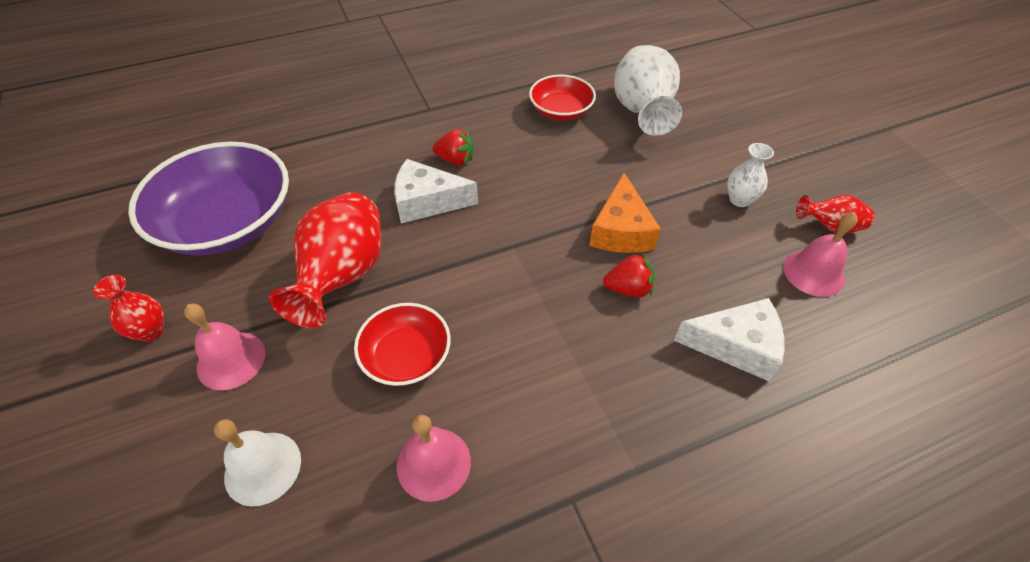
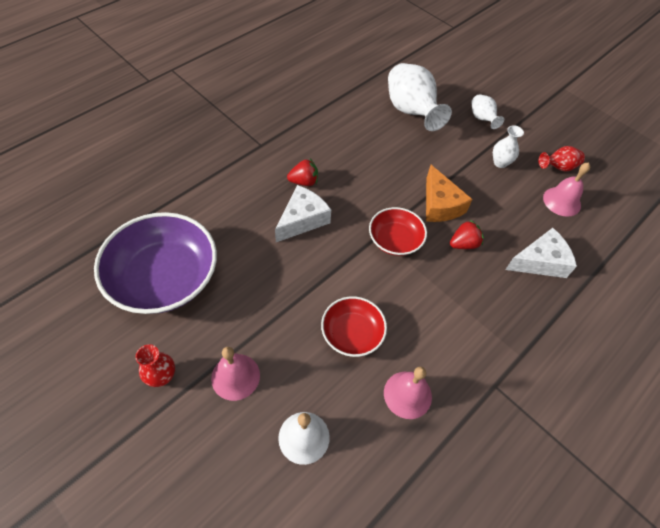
camera: 25 degrees left, 5 degrees up
red vase [269,192,381,328] -> none
white cheese [394,159,478,224] -> white cheese turned 150 degrees clockwise [275,185,331,242]
red bowl [529,74,596,120] -> red bowl moved to [369,207,427,256]
none -> white vase [471,94,504,129]

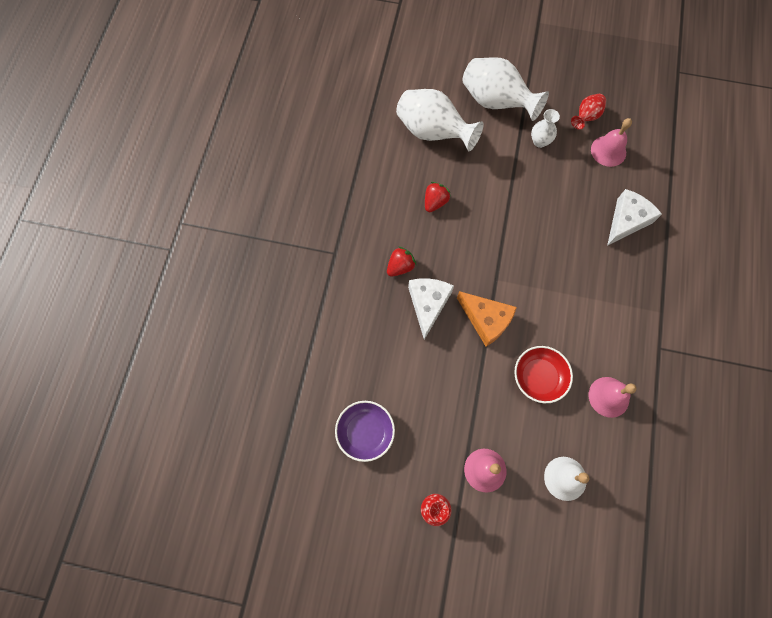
camera: 30 degrees left, 15 degrees up
purple bowl [94,212,217,314] -> purple bowl [335,401,395,462], size x0.54
red bowl [369,207,427,256] -> none
orange cheese [426,165,472,222] -> orange cheese moved to [457,291,517,347]
red strawberry [450,220,484,249] -> red strawberry moved to [425,182,451,212]
white vase [471,94,504,129] -> white vase [462,57,549,121], size x1.96

